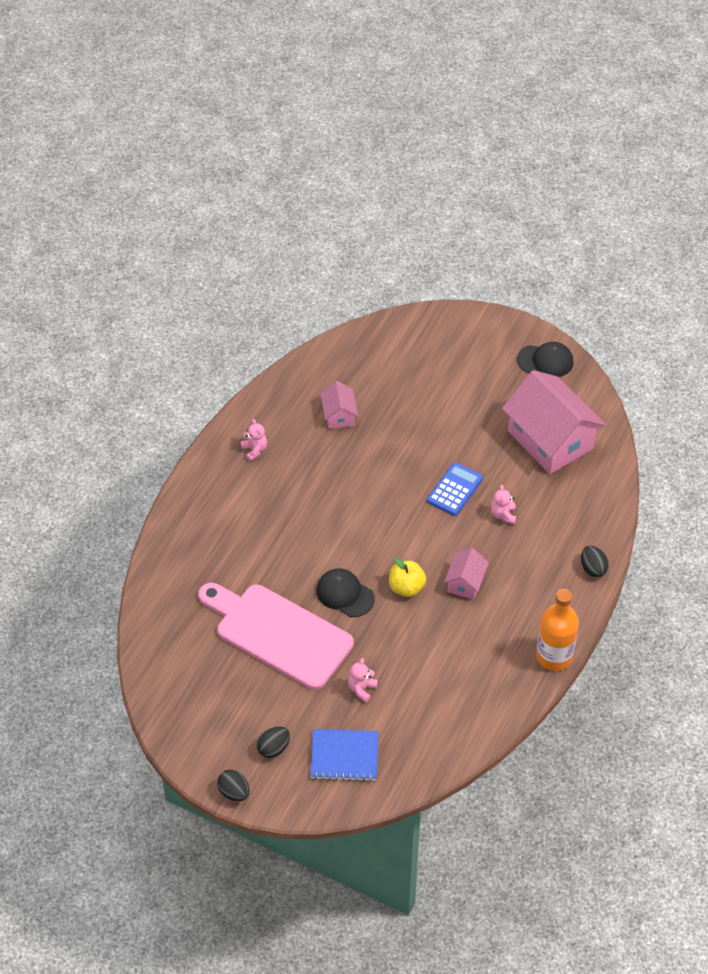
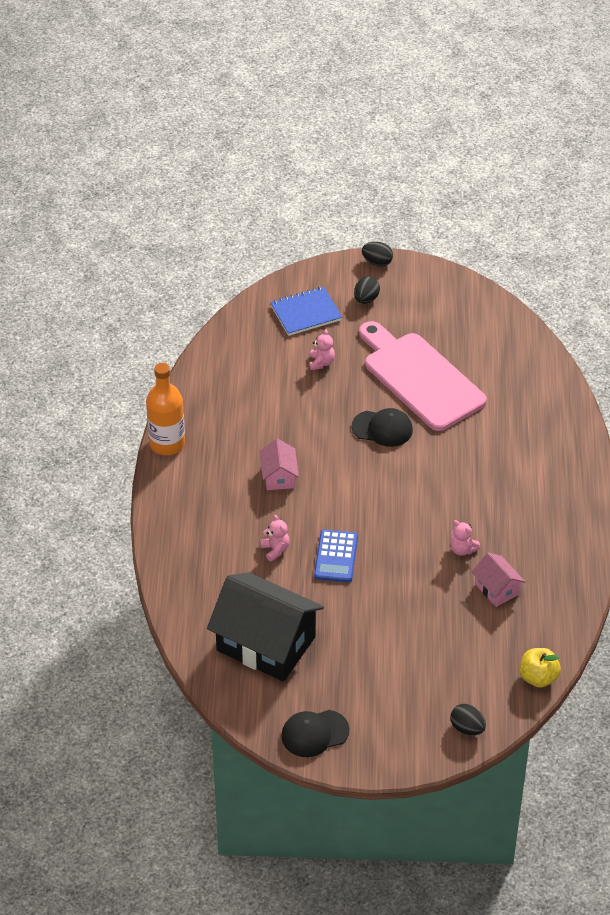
camera: 155 degrees right, 5 degrees down
pink cutting board [198,583,354,690] -> pink cutting board turned 135 degrees counterclockwise [359,321,487,431]
pink teddy bear [241,419,267,461] -> pink teddy bear moved to [450,520,481,556]
yellow apple [389,558,426,597] -> yellow apple moved to [520,648,561,688]
pink house [502,370,606,474] -> black house [207,572,324,681]
black egg [581,546,609,578] -> black egg moved to [450,704,486,735]

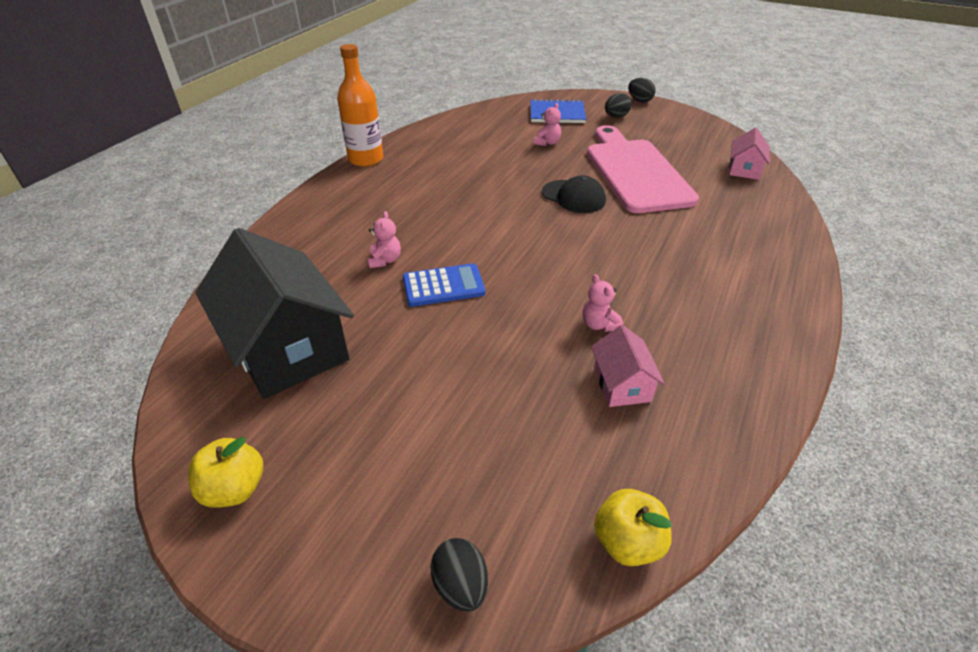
camera: 25 degrees right, 5 degrees down
pink house [259,439,299,490] -> pink house moved to [729,128,770,180]
black cap [281,710,349,757] -> yellow apple [188,437,263,508]
blue calculator [314,529,358,582] -> blue calculator turned 135 degrees counterclockwise [403,263,485,307]

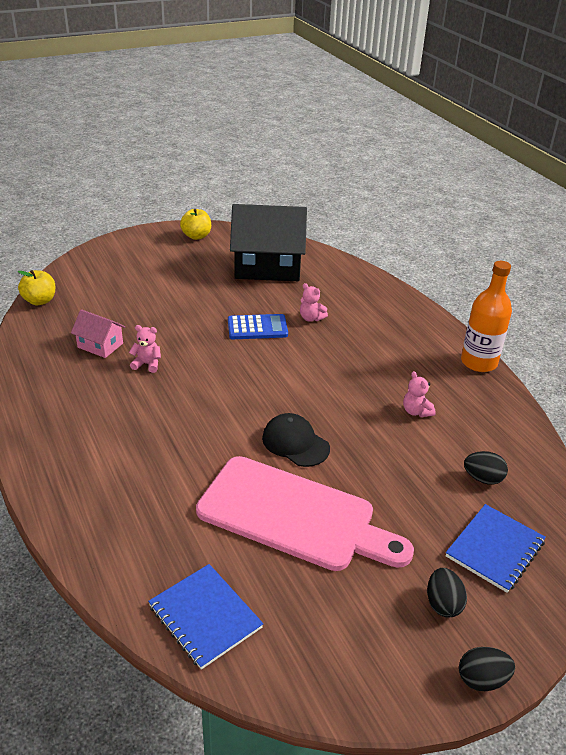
camera: 125 degrees right, 5 degrees down
blue calculator [403,263,485,307] -> blue calculator turned 120 degrees counterclockwise [228,314,288,339]
black egg [430,538,488,612] -> black egg moved to [464,451,508,485]
pink teddy bear [534,103,561,146] -> pink teddy bear moved to [403,371,436,417]
black cap [542,176,606,213] -> black cap turned 60 degrees clockwise [262,413,330,467]
pink house [729,128,770,180] -> blue notebook [148,564,263,670]

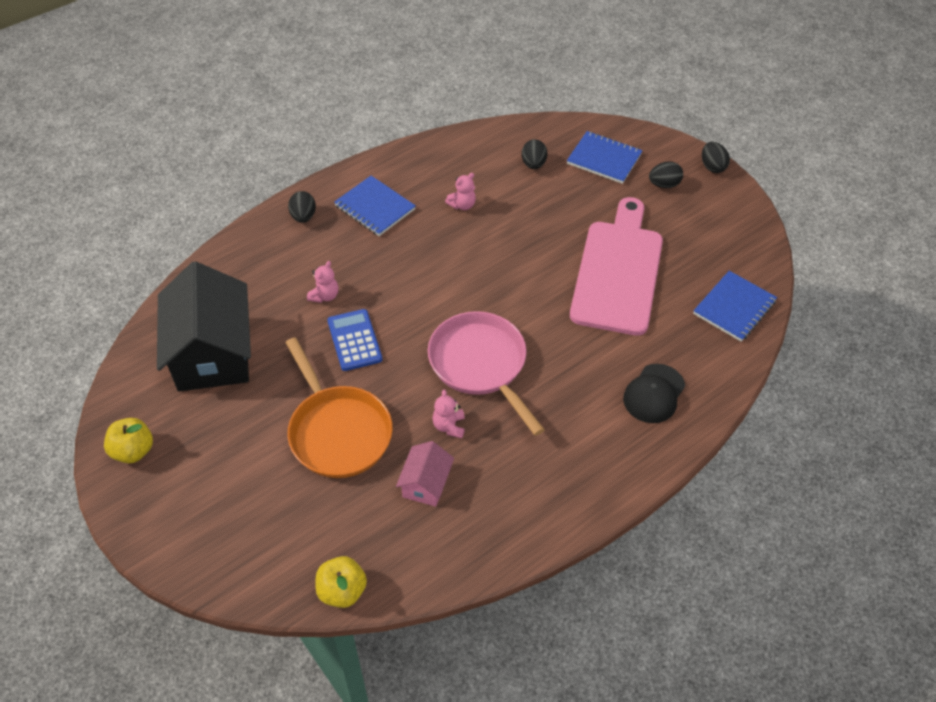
camera: 100 degrees left, 15 degrees up
black cap [262,413,330,467] -> black cap moved to [623,364,685,423]
orange bottle [461,261,512,372] -> none
none -> orange pan [285,337,393,478]
none -> black egg [288,191,316,223]
none -> blue notebook [334,176,416,236]
none -> pink pan [428,311,545,436]

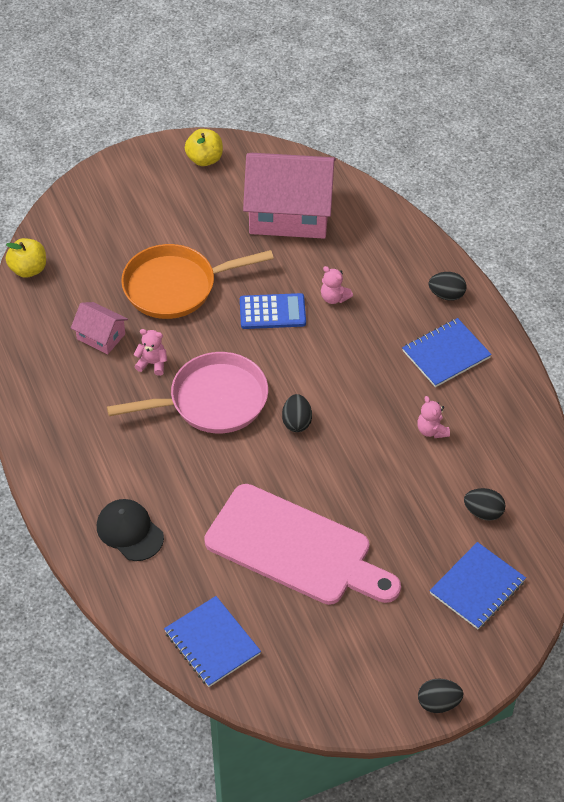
camera: 105 degrees right, 0 degrees up
black house [157,261,251,392] -> pink house [243,153,336,239]
black egg [649,161,683,188] -> black egg moved to [282,394,312,432]

